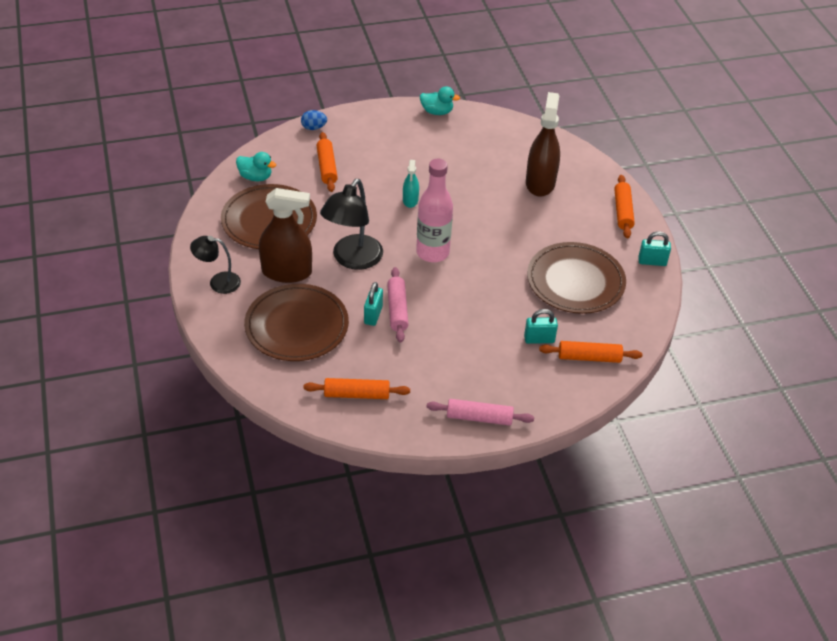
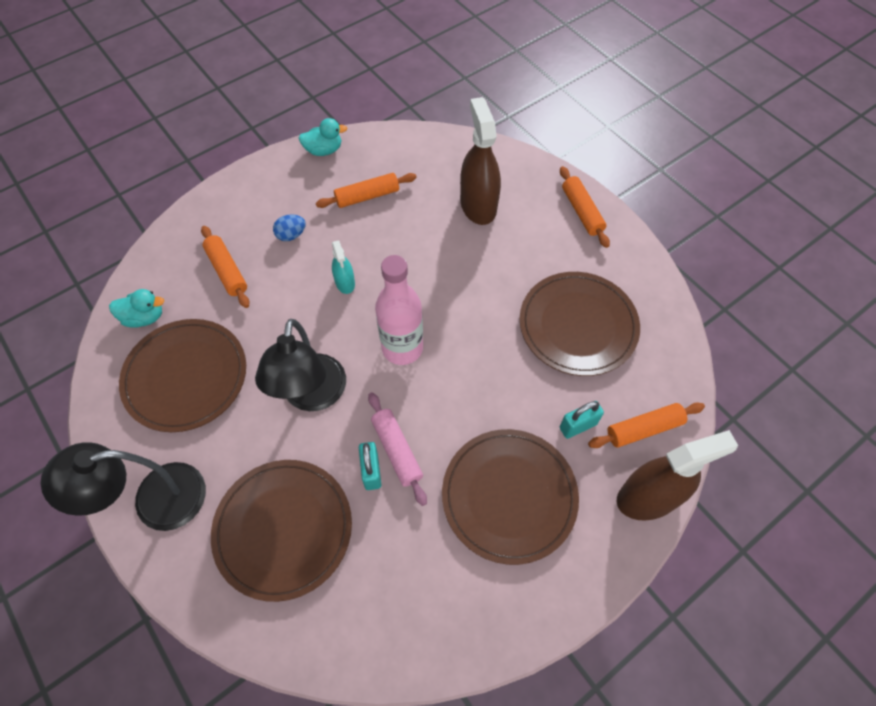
camera: 20 degrees left, 15 degrees up
black lamp [190,236,241,294] -> black lamp [41,442,206,531], size x1.68
brown spray bottle [259,188,312,283] -> brown spray bottle moved to [617,430,738,521]
blue egg [301,110,327,130] -> blue egg moved to [273,214,306,241]
orange rolling pin [303,378,410,399] -> orange rolling pin moved to [316,173,417,208]
pink rolling pin [427,399,534,426] -> none
turquoise padlock [638,231,671,266] -> none
none -> brown plate [442,429,579,565]

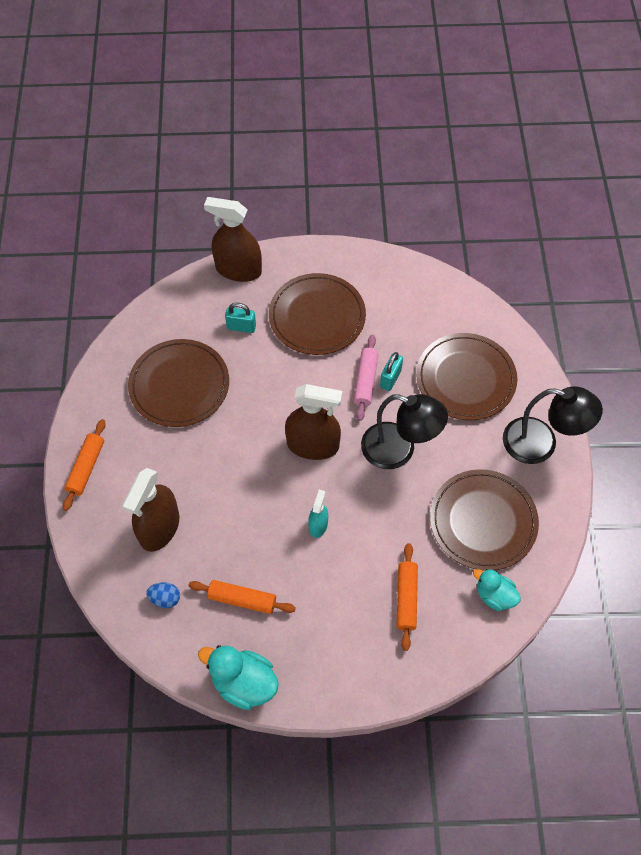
camera: 145 degrees left, 0 degrees up
black lamp [255,319,346,411] -> black lamp turned 75 degrees clockwise [361,394,448,469]
blue egg [273,214,306,241] -> blue egg moved to [146,582,180,608]
turquoise duck [299,118,347,156] -> turquoise duck [198,645,279,710], size x1.53
pink bottle [375,255,423,365] -> brown spray bottle [285,384,342,460]
orange rolling pin [588,402,705,448] -> none

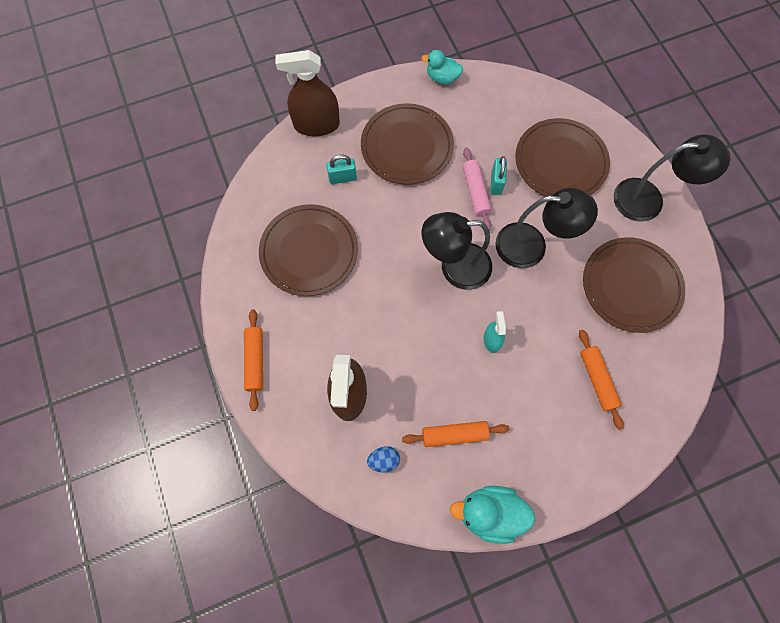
camera: 20 degrees left, 10 degrees up
brown spray bottle [285,384,342,460] -> black lamp [422,212,492,290]
turquoise duck [473,569,521,611] -> turquoise duck moved to [421,50,463,84]

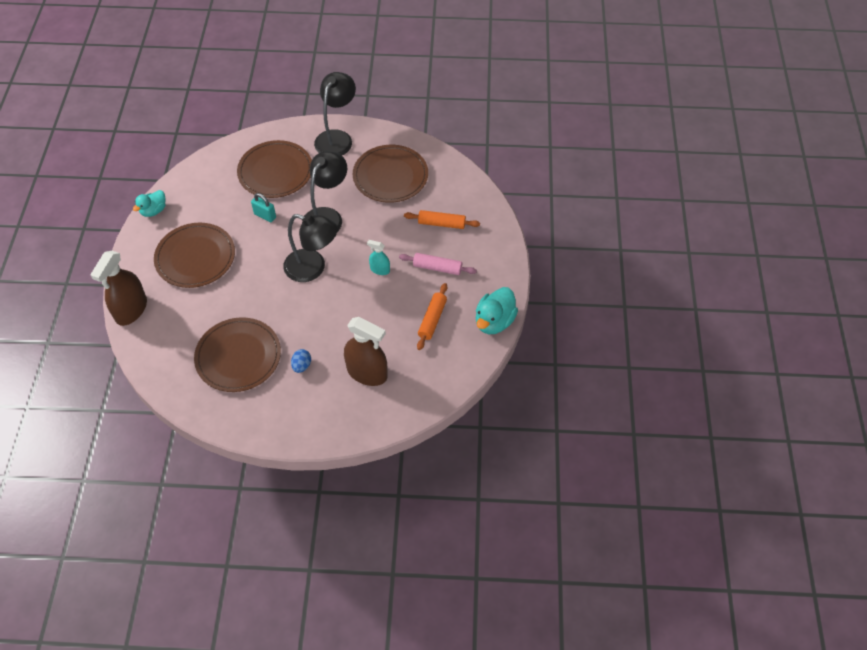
camera: 65 degrees left, 15 degrees down
orange rolling pin [244,309,263,411] -> none
turquoise padlock [326,155,357,184] -> none
blue egg [367,446,400,472] -> blue egg moved to [291,349,311,373]
black lamp [422,212,492,290] -> black lamp turned 90 degrees counterclockwise [283,214,338,282]
pink rolling pin [463,147,492,231] -> pink rolling pin moved to [399,253,477,275]

